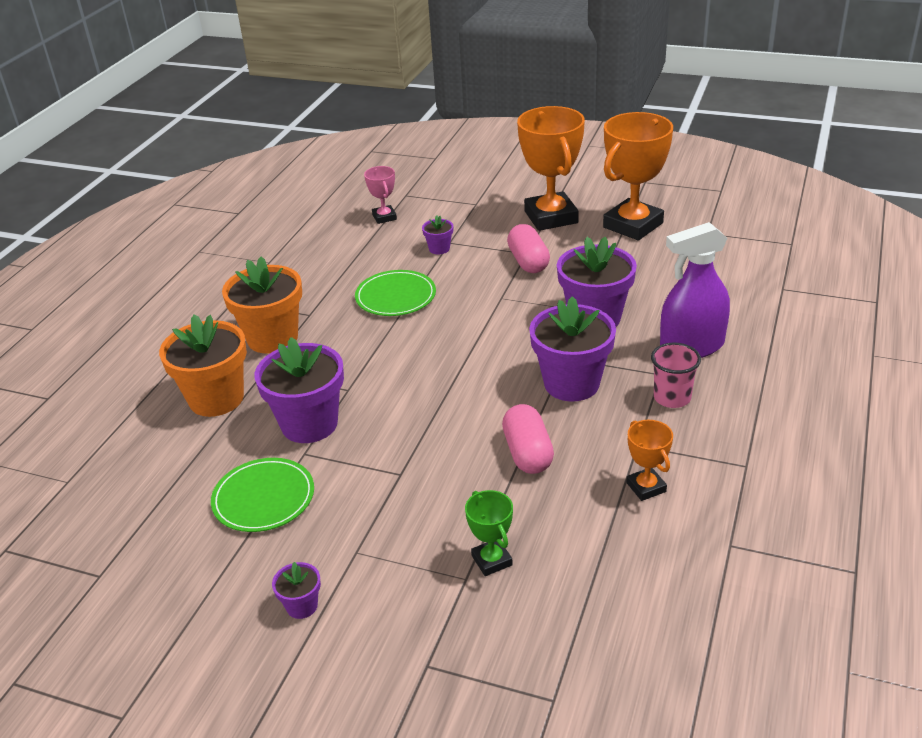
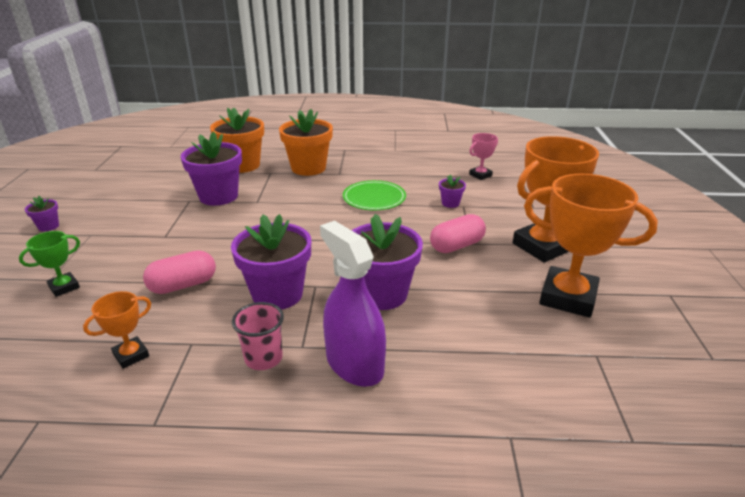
camera: 70 degrees right, 5 degrees down
green plate [211,458,314,532] -> none

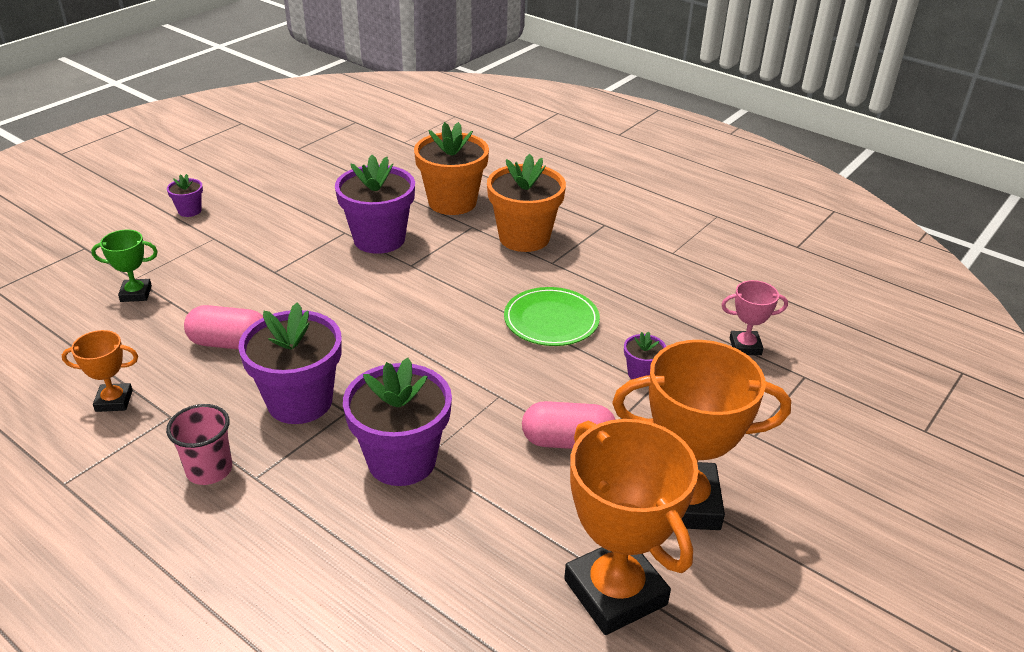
camera: 35 degrees right, 5 degrees up
purple spray bottle [320,221,386,387] -> none

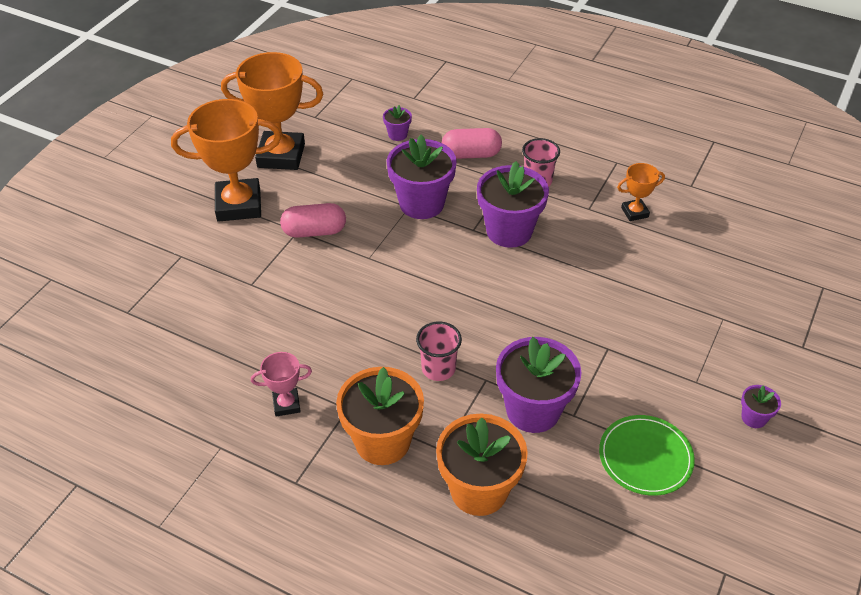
camera: 170 degrees right, 10 degrees up
green trophy [91,230,158,302] -> none
pink capsule [184,305,263,350] -> pink capsule moved to [442,128,502,159]
green plate [504,287,600,346] -> green plate moved to [599,415,695,496]
orange trophy [564,419,699,635] -> orange trophy turned 45 degrees counterclockwise [221,52,323,170]
purple flower pot [624,332,666,379] -> purple flower pot moved to [383,105,412,141]
pink trophy [721,280,788,355] -> pink trophy moved to [251,352,312,416]
none -> pink cup [416,322,462,381]

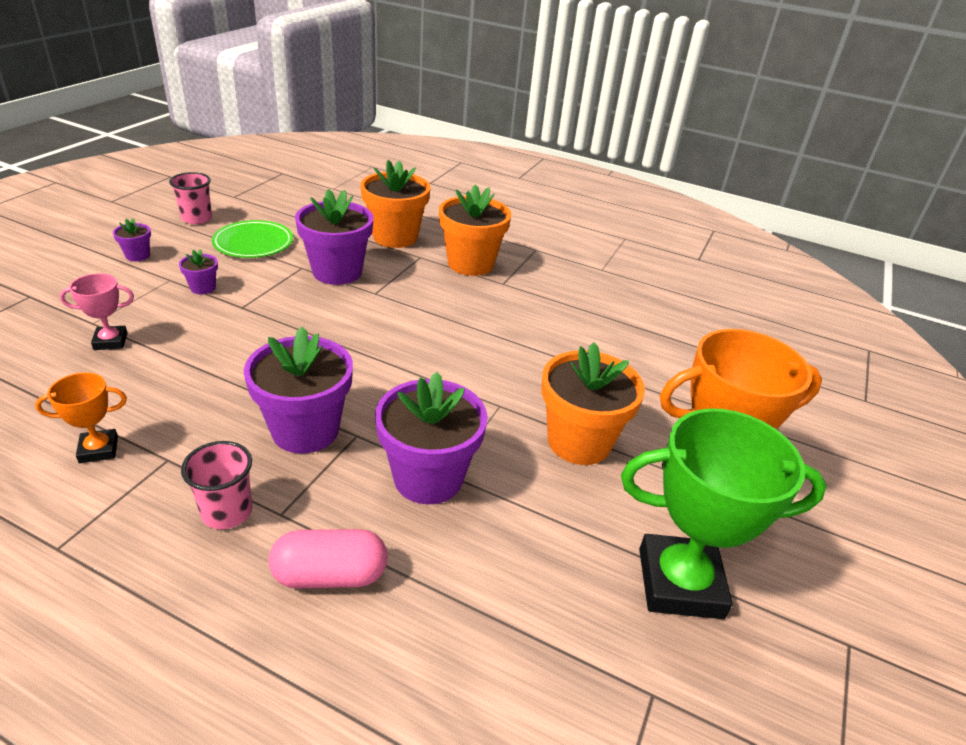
camera: 175 degrees right, 10 degrees down
orange trophy [221,52,323,170] -> green trophy [621,408,827,619]
pink trophy [251,352,312,416] -> pink trophy moved to [60,273,134,350]
pink capsule [280,203,346,238] -> orange flower pot [541,342,645,465]
purple flower pot [383,105,412,141] -> purple flower pot moved to [179,249,218,294]
pink cup [416,322,462,381] -> pink cup moved to [169,172,212,224]

